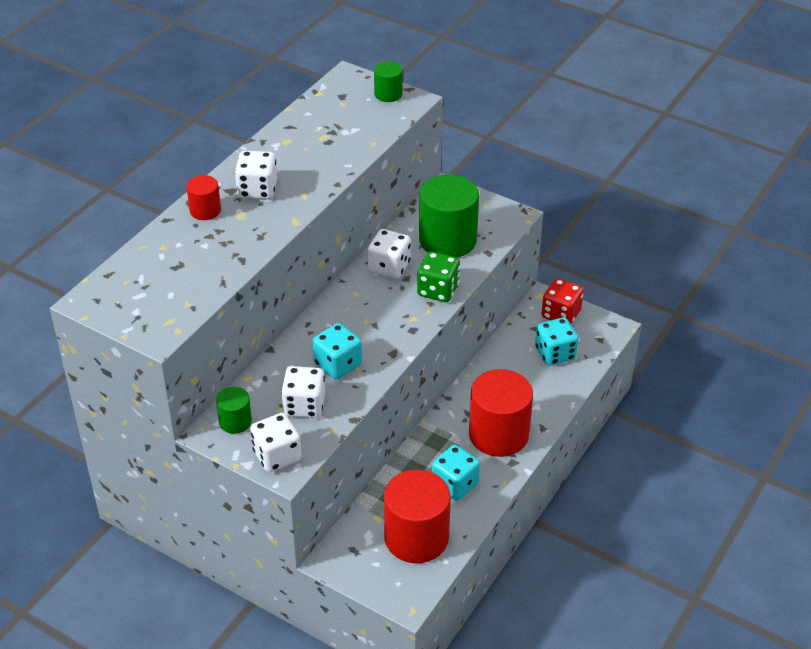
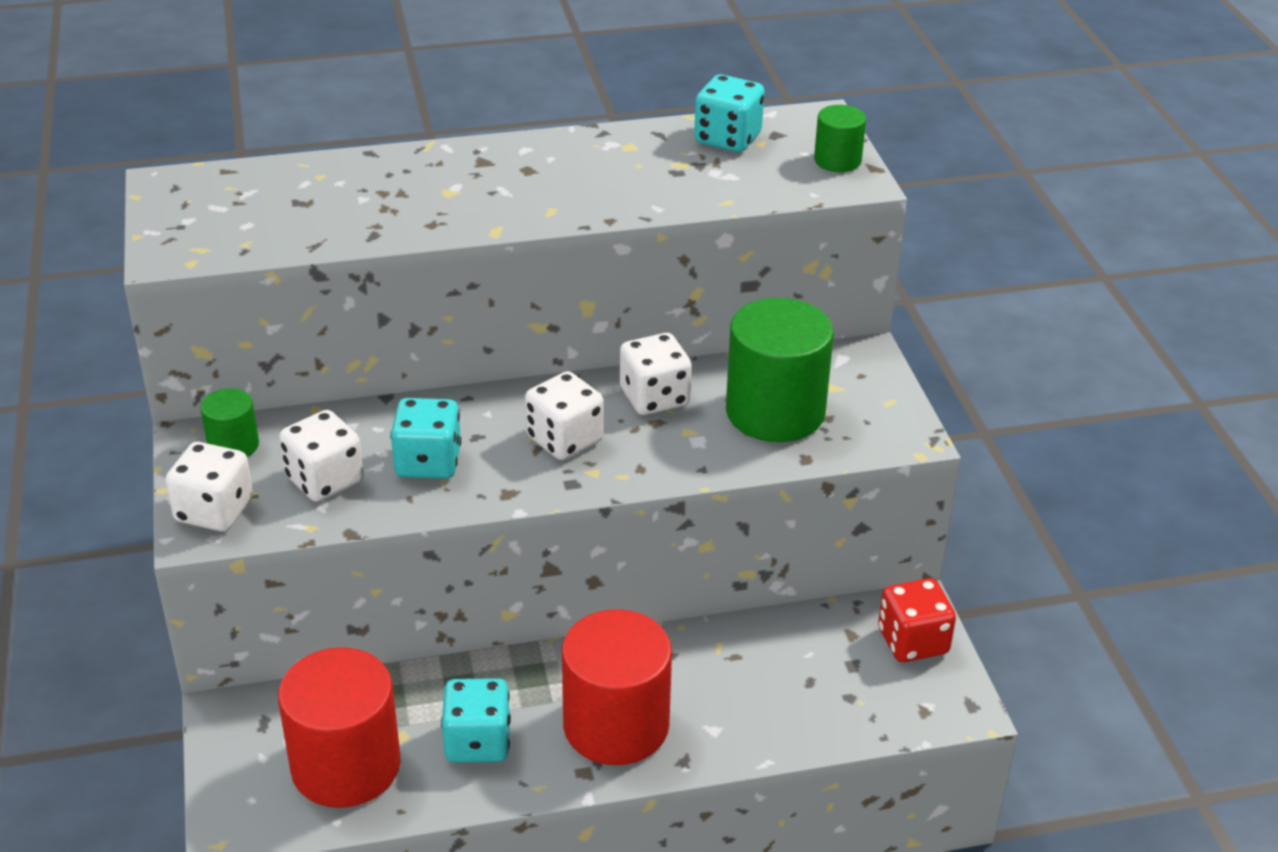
camera: 45 degrees right, 5 degrees down
red cylinder [186,175,221,220] -> none
white dice [235,151,277,199] -> white dice moved to [525,371,604,460]
green dice [417,252,460,302] -> none
turquoise dice [535,317,579,366] -> turquoise dice moved to [694,74,764,152]

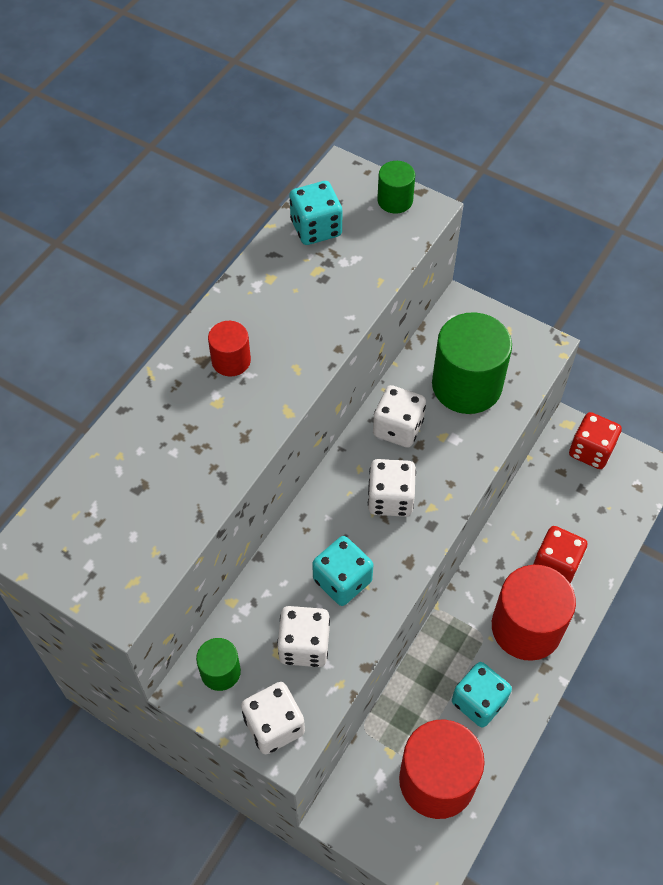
camera: 45 degrees left, 20 degrees up
none -> red cylinder [208,321,251,377]
none -> red dice [533,526,587,583]

